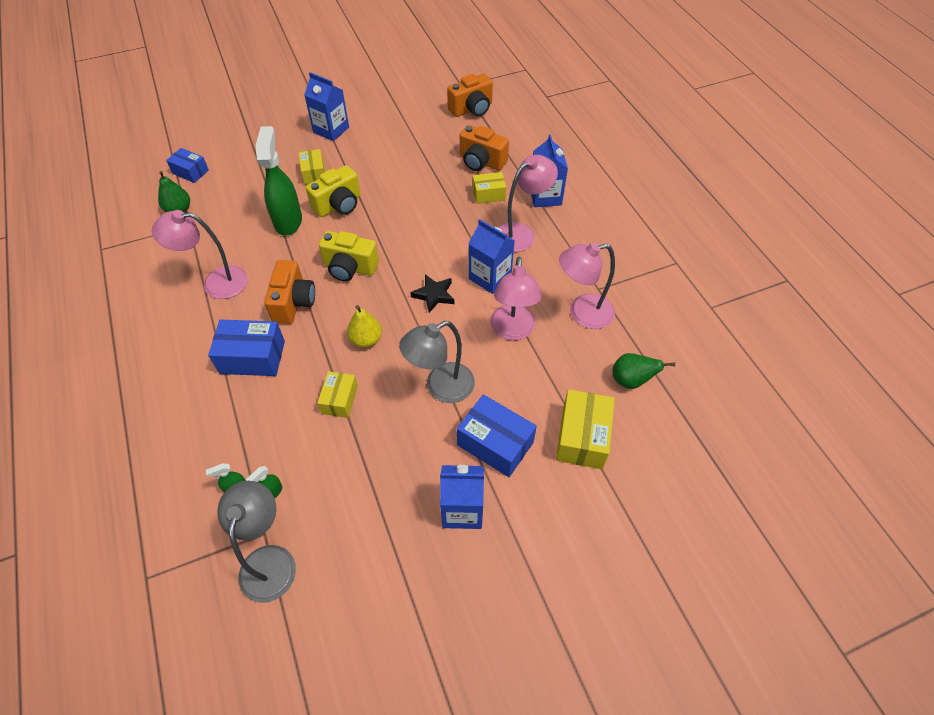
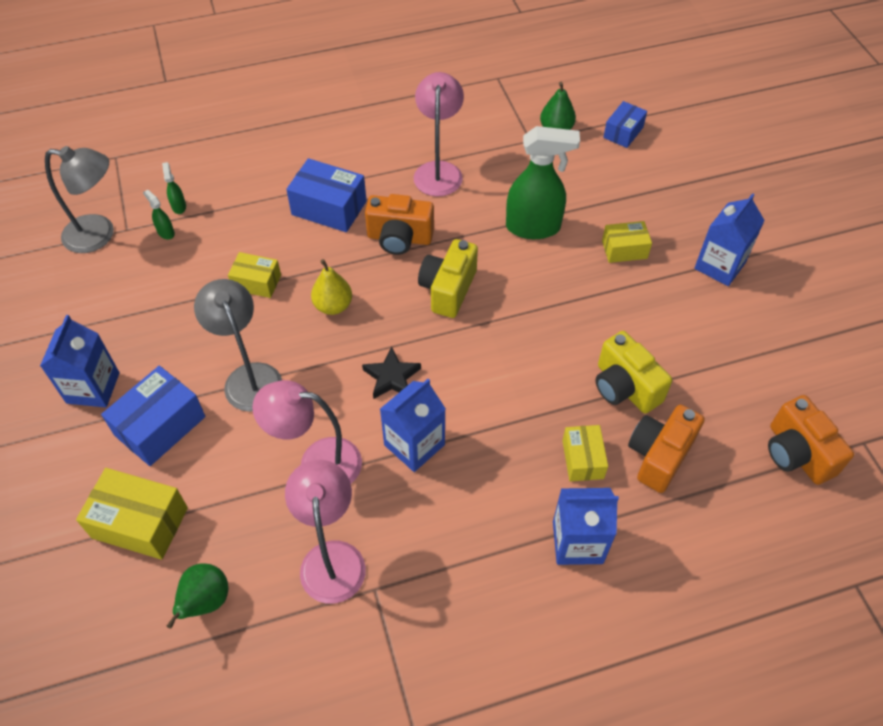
camera: 95 degrees right, 0 degrees up
blue box [208,319,285,376] -> blue box turned 75 degrees counterclockwise [286,158,367,232]
yellow camera [306,165,360,217] -> yellow camera moved to [595,331,672,414]
pink lamp [498,155,558,252] -> none

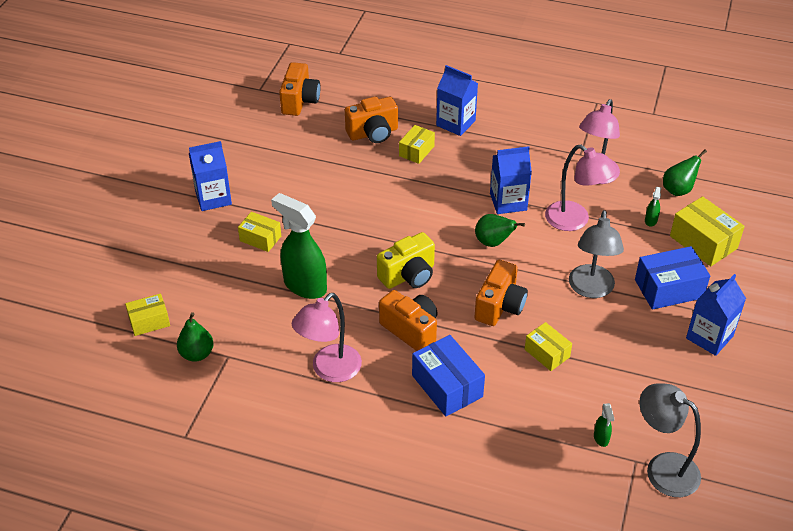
camera: 145 degrees left, 10 degrees down
green spray bottle [162,162,186,214] -> green spray bottle moved to [645,187,661,227]
yellow pear [311,259,352,315] -> orange camera [474,260,528,326]
black star [362,347,421,399] -> green pear [475,214,525,247]
yellow camera [595,331,672,414] -> none
blue box [603,101,647,148] -> yellow box [125,293,170,336]

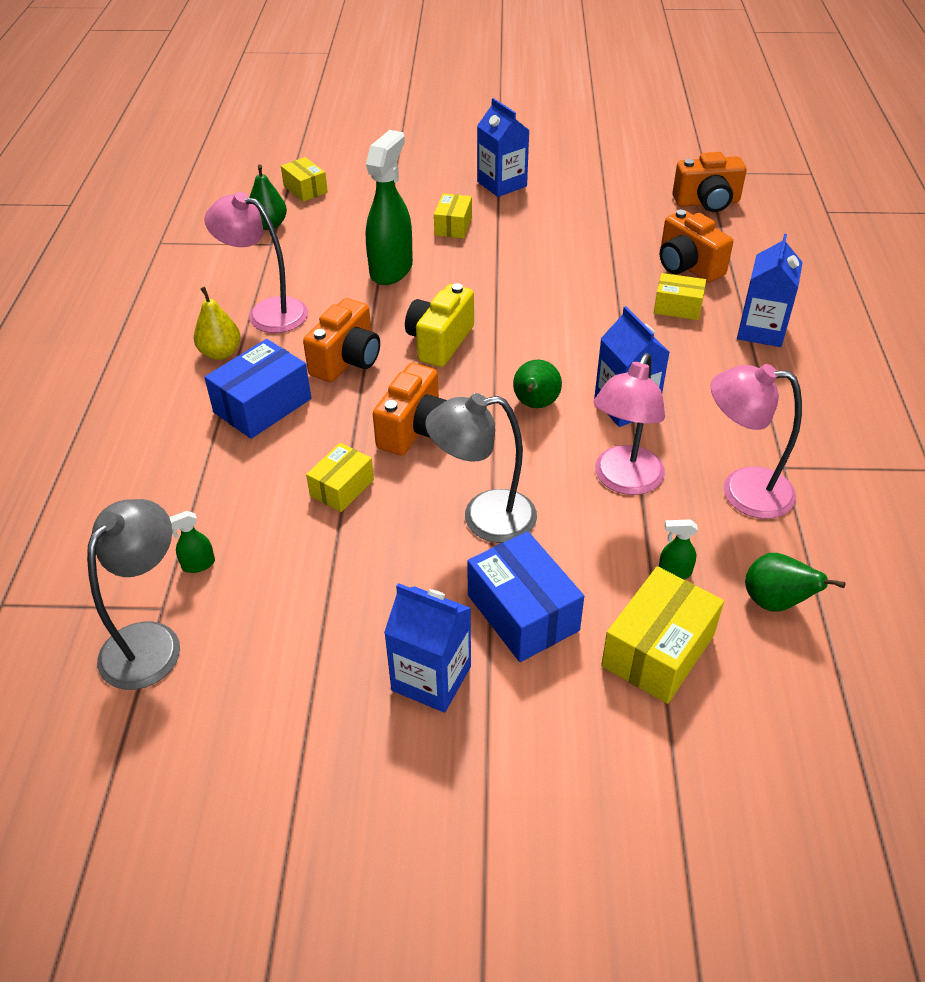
camera: 75 degrees right, 0 degrees up
yellow camera [377,232,435,289] -> yellow camera turned 75 degrees clockwise [405,283,474,367]
orange camera [474,260,528,326] -> orange camera turned 75 degrees counterclockwise [373,363,447,455]
none -> yellow pear [194,287,241,360]

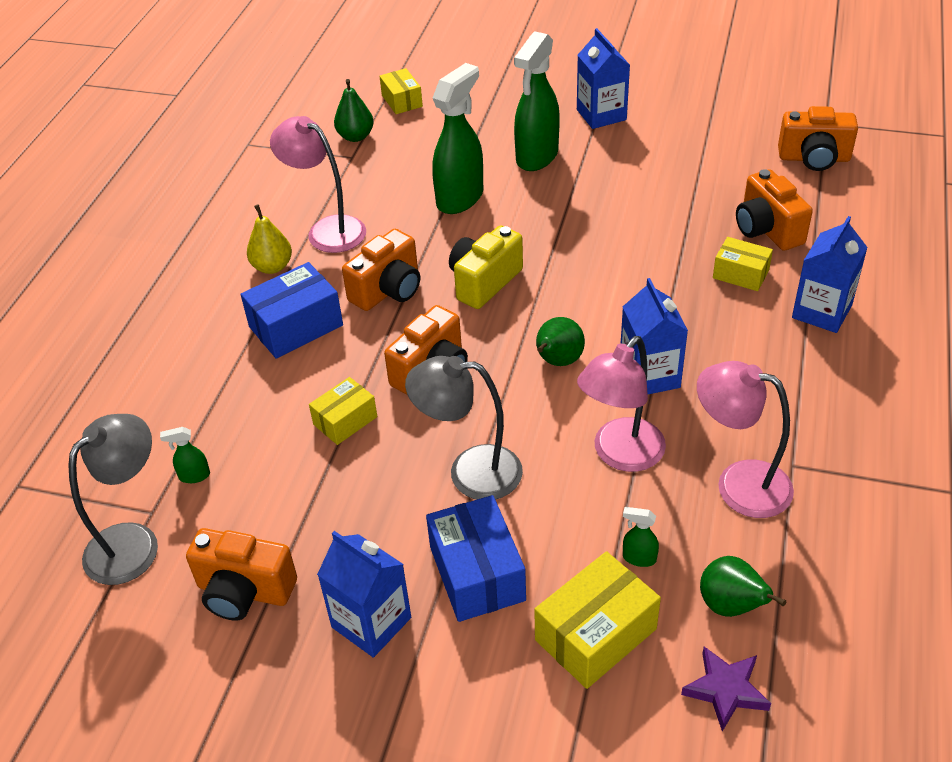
camera: 15 degrees right, 0 degrees up
yellow box [434,193,472,239] -> green spray bottle [514,31,560,171]
none -> orange camera [186,528,297,621]
none -> purple star [681,646,771,731]

